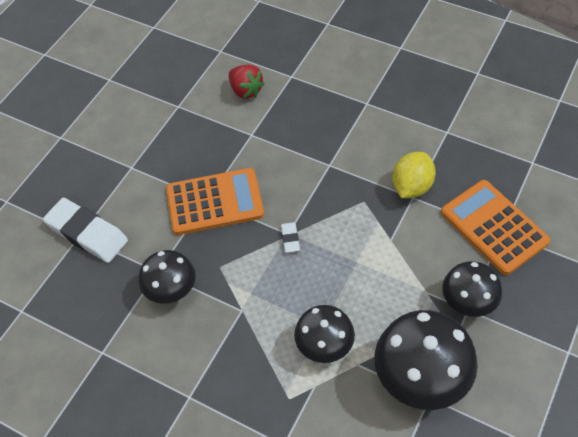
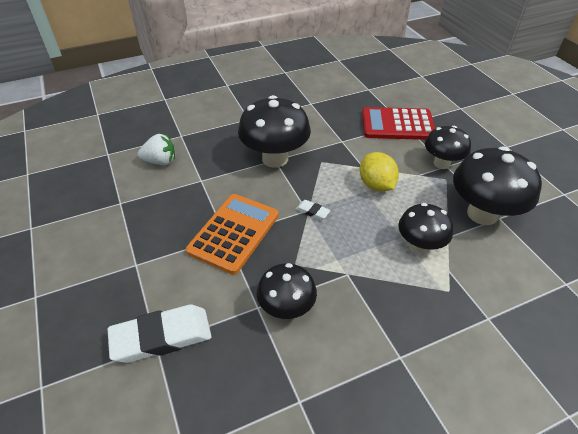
camera: 55 degrees left, 10 degrees down
red strawberry [229,65,265,99] -> white strawberry [138,134,175,165]
yellow lemon [392,152,436,198] -> yellow lemon moved to [360,152,399,192]
orange calculator [441,180,550,275] -> red calculator [362,107,435,140]
none -> black mushroom [238,95,311,168]

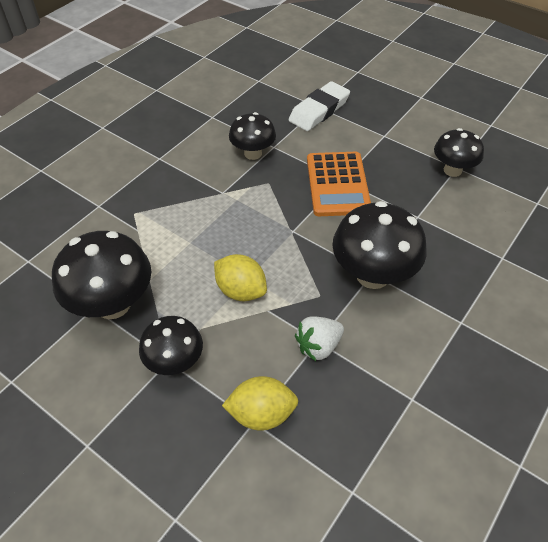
camera: 150 degrees right, 5 degrees up
white strawberry [138,134,175,165] -> white strawberry moved to [295,316,344,361]
white eraser [296,200,331,220] -> none
red calculator [362,107,435,140] -> yellow lemon [222,376,298,431]
black mushroom [399,203,453,254] -> black mushroom moved to [434,128,484,177]

